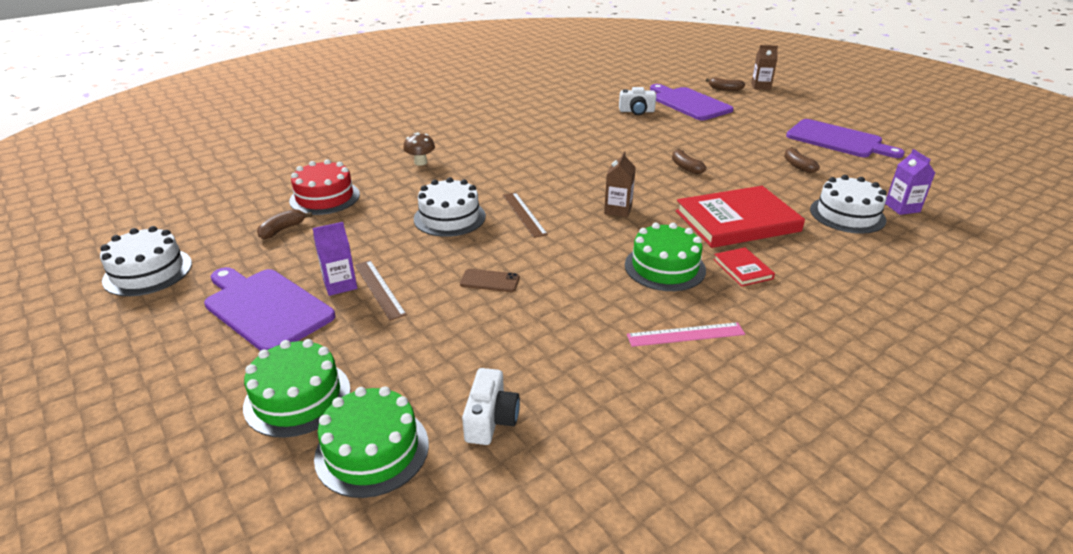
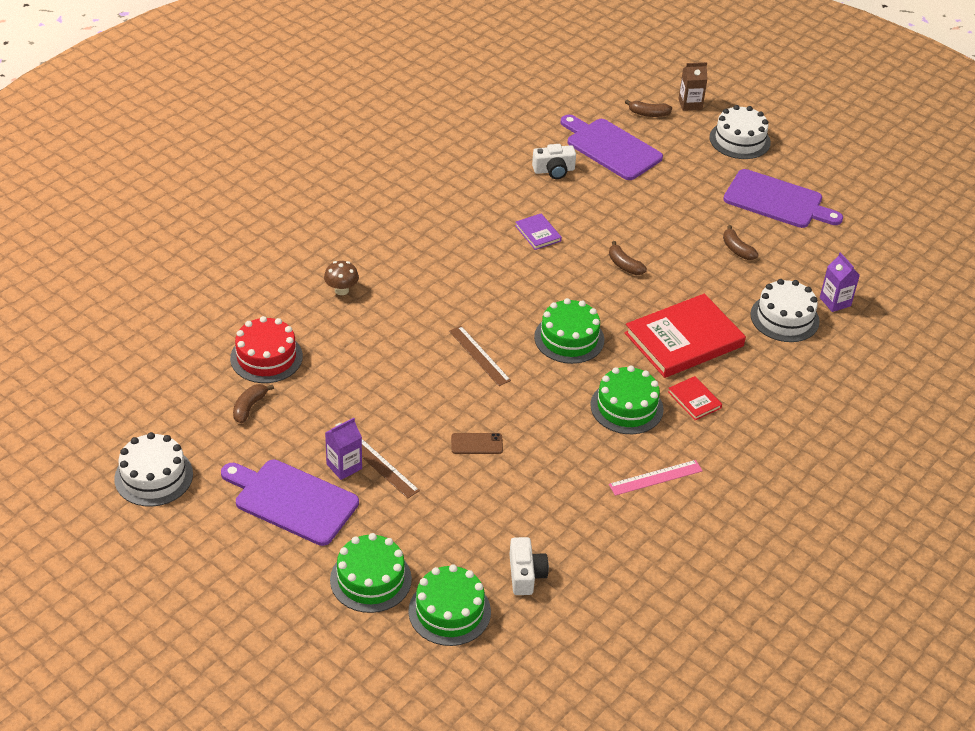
camera: 15 degrees left, 10 degrees up
white cake [413,177,486,237] -> white cake moved to [709,105,771,159]
brown carton [604,151,636,217] -> green cake [534,298,604,364]
none -> purple book [515,214,562,250]

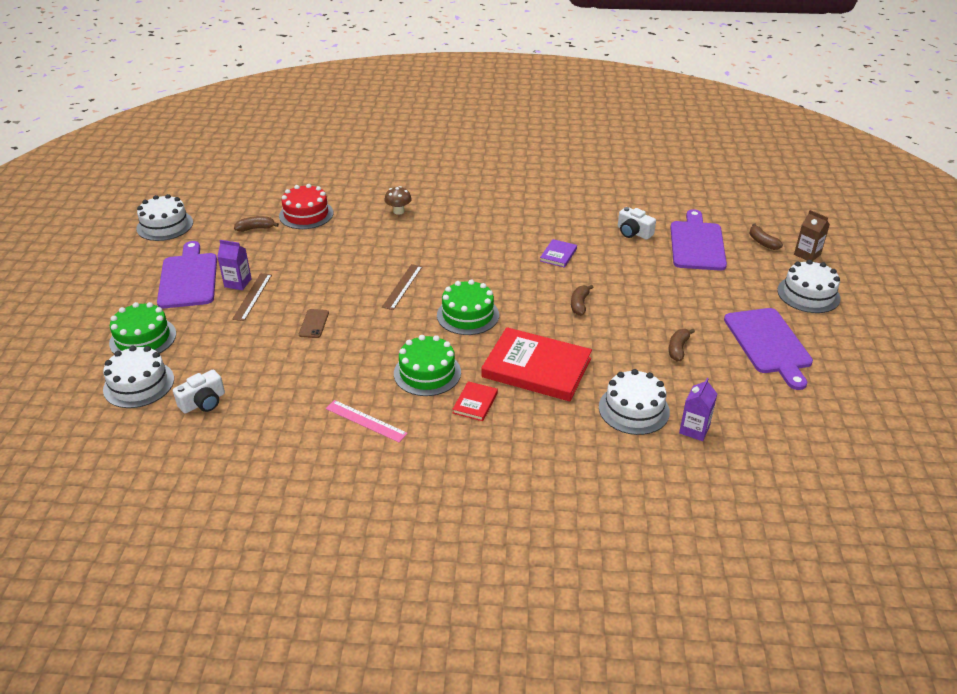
camera: 55 degrees right, 5 degrees down
green cake [408,564,491,646] -> white cake [103,346,174,408]
brown phone [451,433,503,454] -> brown phone turned 45 degrees clockwise [299,309,329,338]

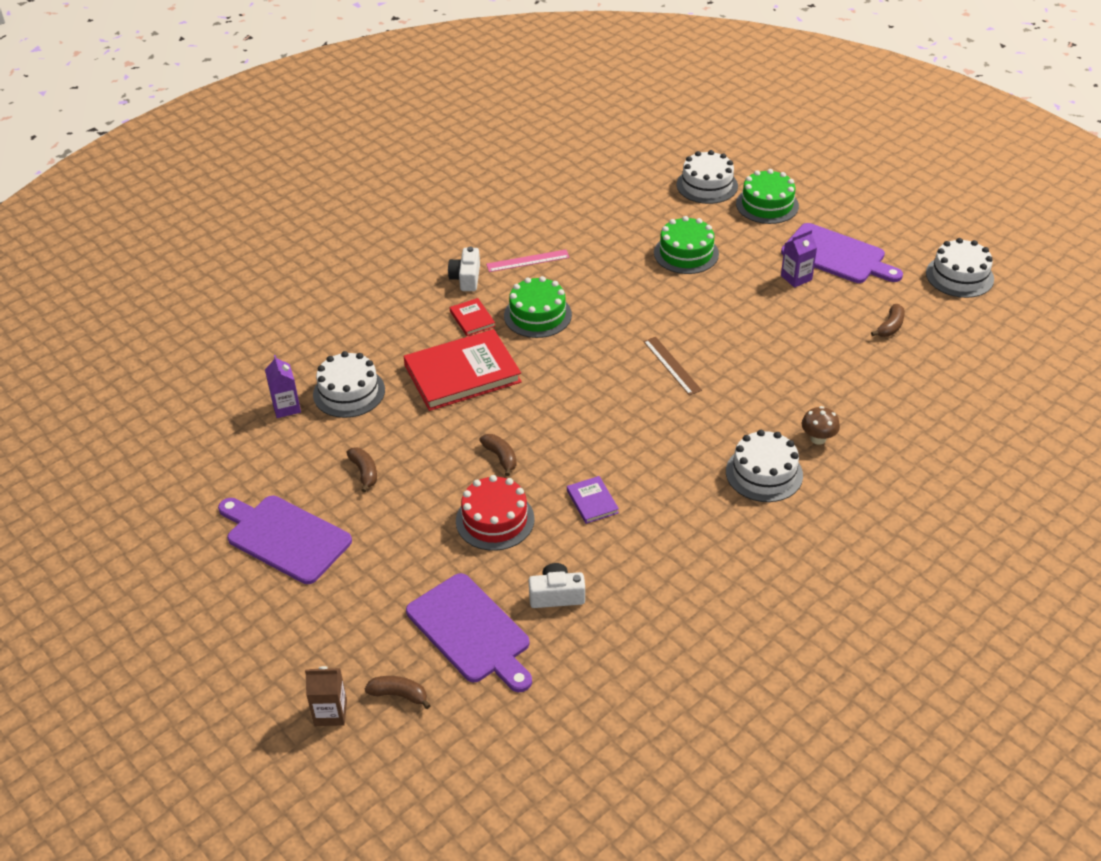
camera: 135 degrees right, 5 degrees up
white camera [173,370,225,414] -> white camera moved to [448,247,480,291]
brown ruler [232,273,272,321] -> none
red cake [279,184,333,229] -> red cake moved to [456,475,535,551]
brown phone [299,309,329,338] -> none
green cake [437,279,499,335] -> green cake moved to [654,216,719,274]
white cake [777,260,841,313] -> white cake moved to [726,430,803,502]

